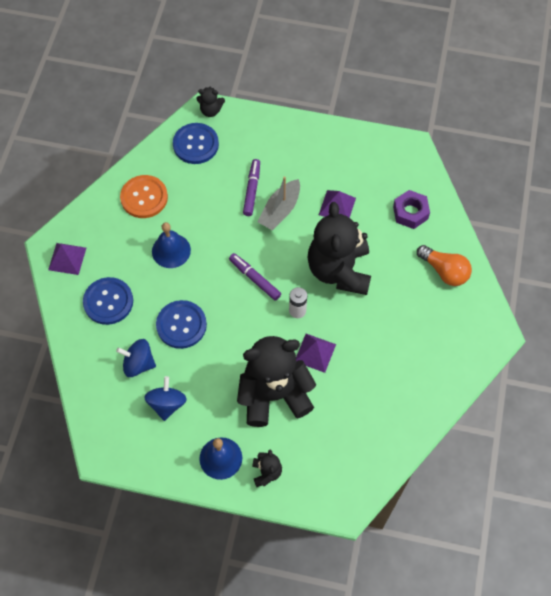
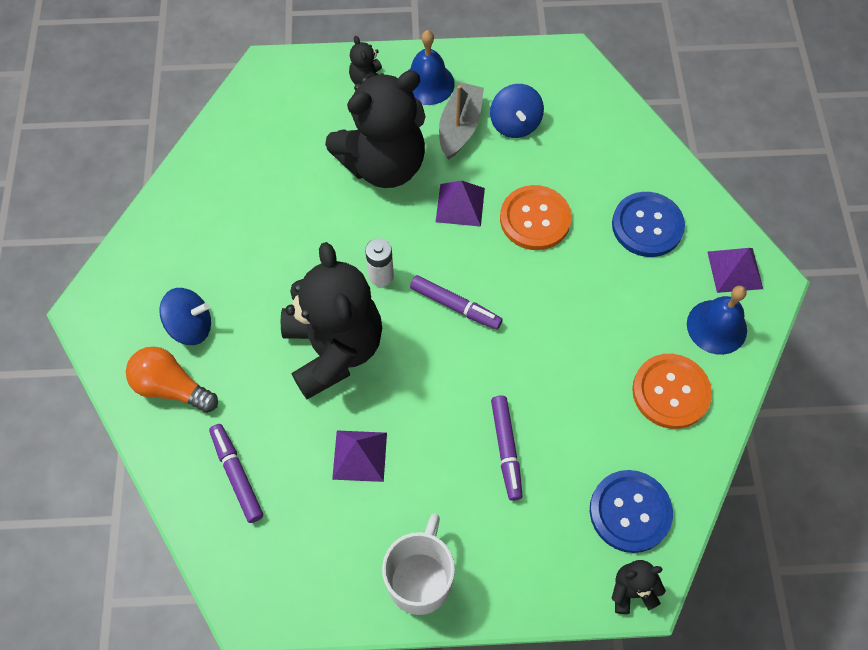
camera: 165 degrees right, 0 degrees up
blue spinning top [116,339,156,377] -> blue spinning top moved to [159,288,211,345]
blue bell [152,222,191,268] -> blue bell moved to [687,286,747,355]
blue button [156,300,207,349] -> orange button [500,185,572,250]
grey boat [258,177,300,230] -> grey boat moved to [439,82,484,160]
purple pyramid [296,334,336,373] -> purple pyramid moved to [436,181,485,227]
purple nut [393,190,430,229] -> purple marker [209,424,263,523]
none -> white mug [382,513,455,615]

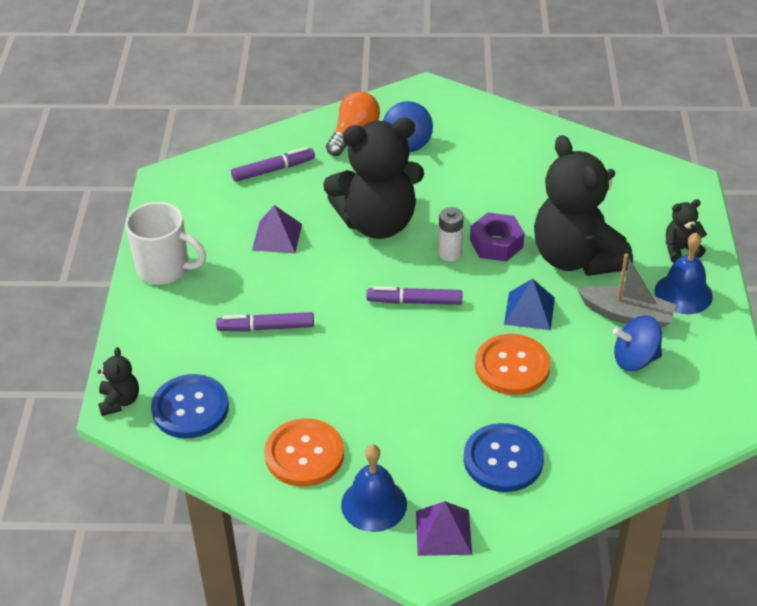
camera: 95 degrees right, 20 degrees down
purple marker [410,275,503,330] -> purple marker turned 60 degrees clockwise [366,286,462,305]
purple pyramid [436,181,485,227] -> blue pyramid [504,279,555,330]
none -> purple nut [470,212,525,262]

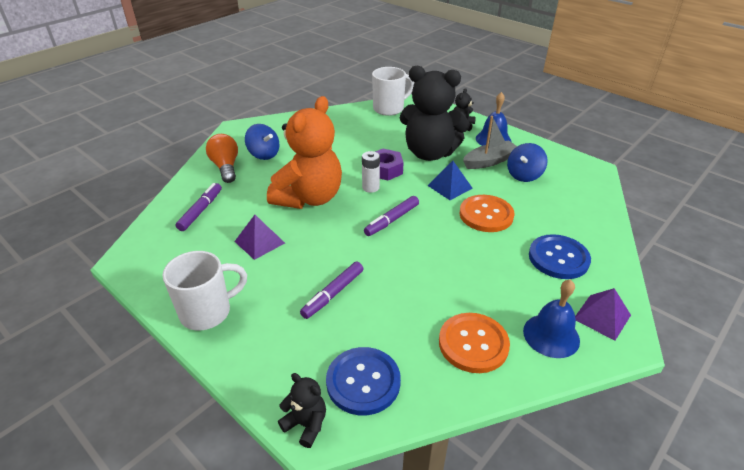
camera: 50 degrees left, 5 degrees down
black teddy bear [323,118,424,239] -> orange teddy bear [267,96,342,209]
none -> white mug [372,67,414,116]

